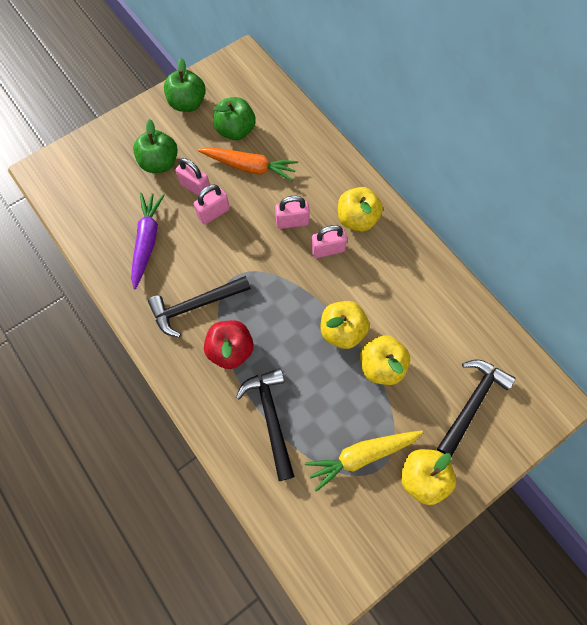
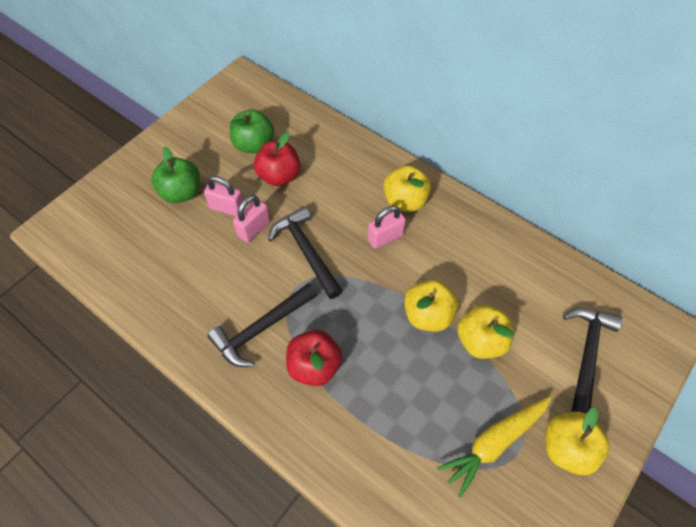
camera: 15 degrees left, 10 degrees down
purple carrot [131,193,165,290] -> none
green apple [164,58,206,112] -> none
orange carrot [198,147,298,181] -> red apple [254,132,300,186]
black hammer [236,368,295,481] -> black hammer moved to [268,206,343,299]
pink padlock [275,196,310,229] -> none

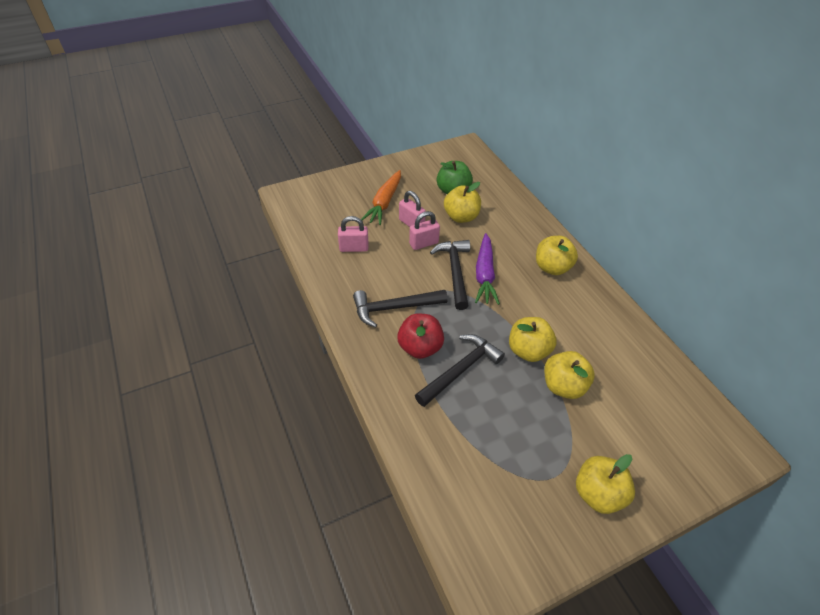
camera: 25 degrees right, 10 degrees down
green apple [151,147,200,203] -> orange carrot [361,170,401,225]
red apple [254,132,300,186] -> yellow apple [444,182,481,223]
pink padlock [368,206,406,249] -> pink padlock moved to [338,216,369,252]
yellow carrot [437,396,551,497] -> none
black hammer [563,308,623,413] -> black hammer moved to [415,334,505,407]
none -> purple carrot [475,233,500,305]

